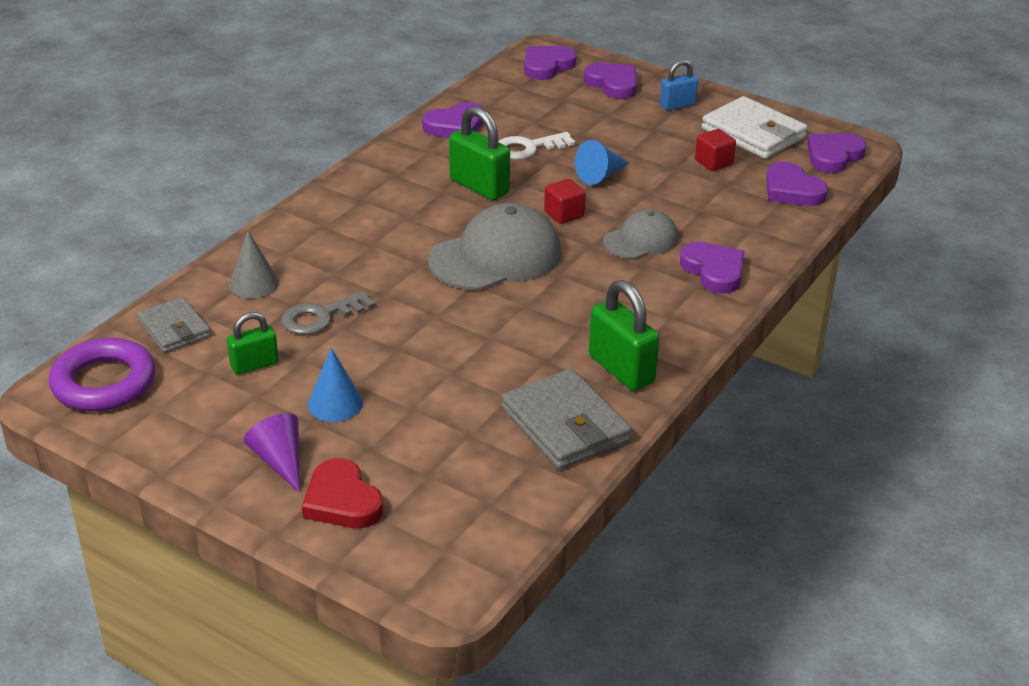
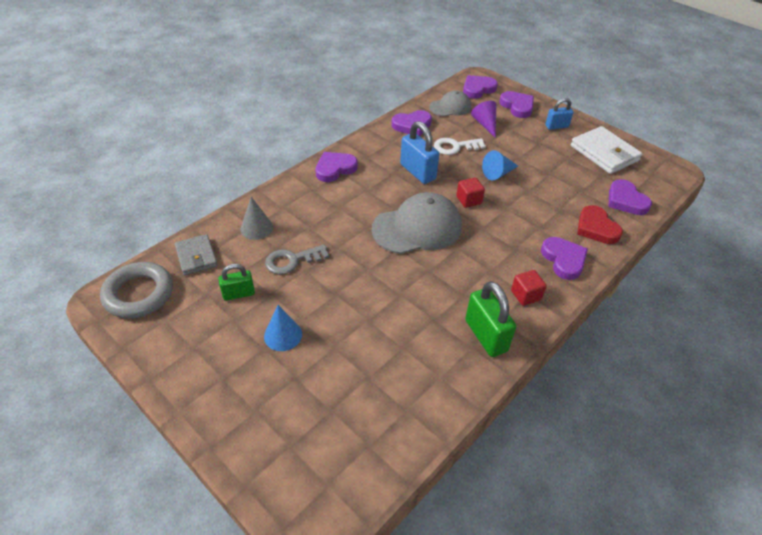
camera: 10 degrees right, 10 degrees up
purple ring [49,338,155,412] -> grey ring [100,262,173,318]
purple cone [244,413,300,493] -> purple cone moved to [471,101,496,138]
red heart [302,458,383,528] -> red heart moved to [577,205,623,244]
green padlock [449,106,510,201] -> blue padlock [400,121,439,184]
grey wallet [501,369,631,470] -> none
grey cap [603,209,678,259] -> grey cap moved to [429,90,471,117]
red cube [695,129,736,171] -> red cube moved to [511,270,547,306]
purple heart [807,133,866,173] -> purple heart moved to [315,152,358,182]

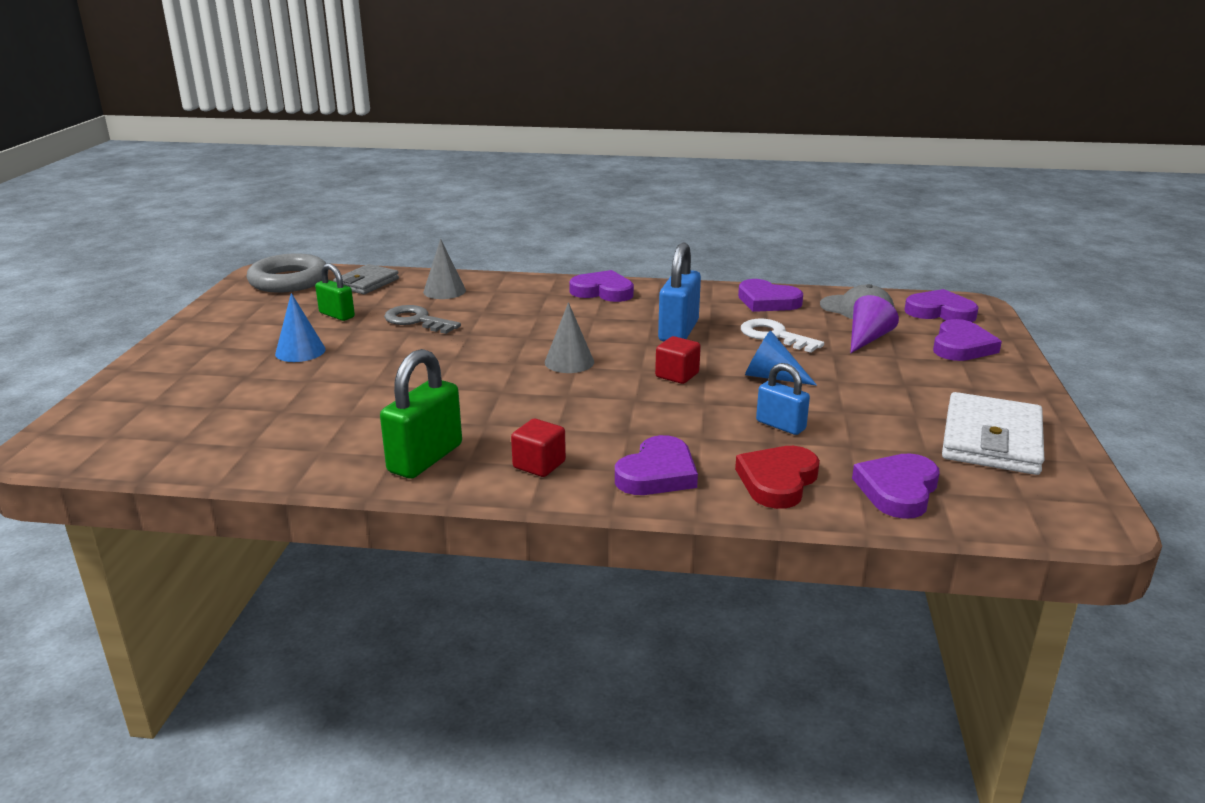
camera: 55 degrees right, 20 degrees down
grey cap [372,192,462,254] -> grey cone [545,302,594,373]
blue padlock [545,98,574,130] -> blue padlock moved to [756,363,810,435]

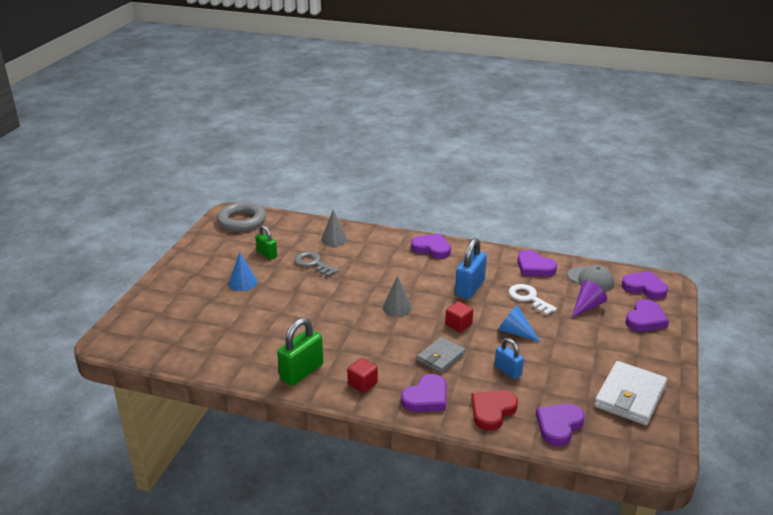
camera: 10 degrees right, 5 degrees up
grey wallet [333,264,399,294] -> grey wallet moved to [417,337,466,374]

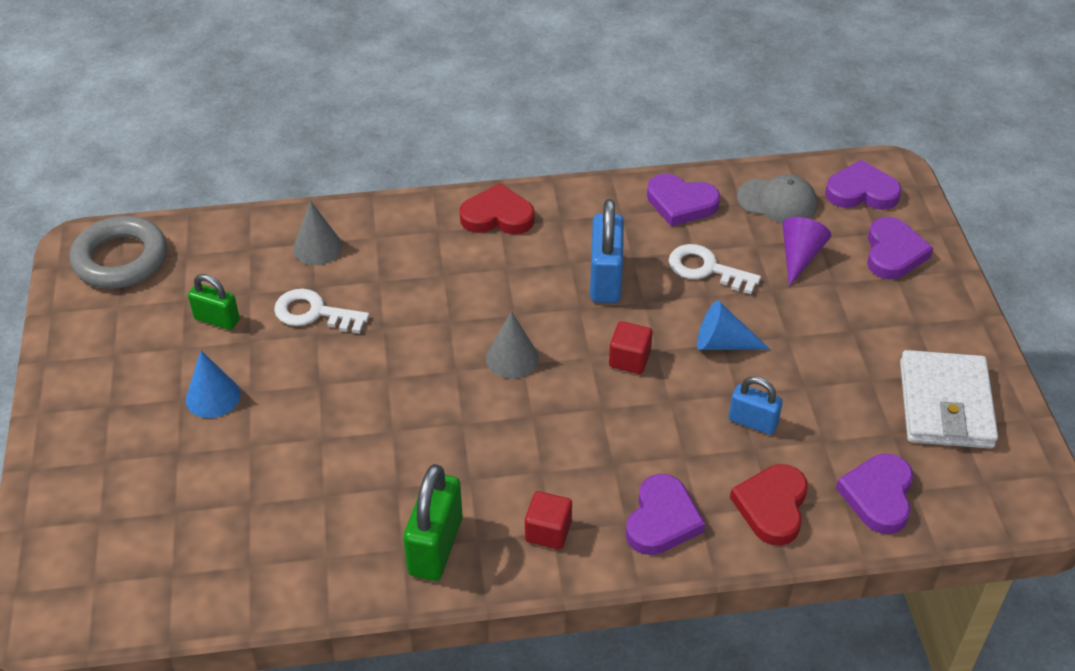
camera: 25 degrees left, 15 degrees up
grey key [294,251,339,277] -> white key [274,288,370,334]
purple heart [411,234,451,259] -> red heart [459,183,535,234]
grey wallet [417,337,466,374] -> none

